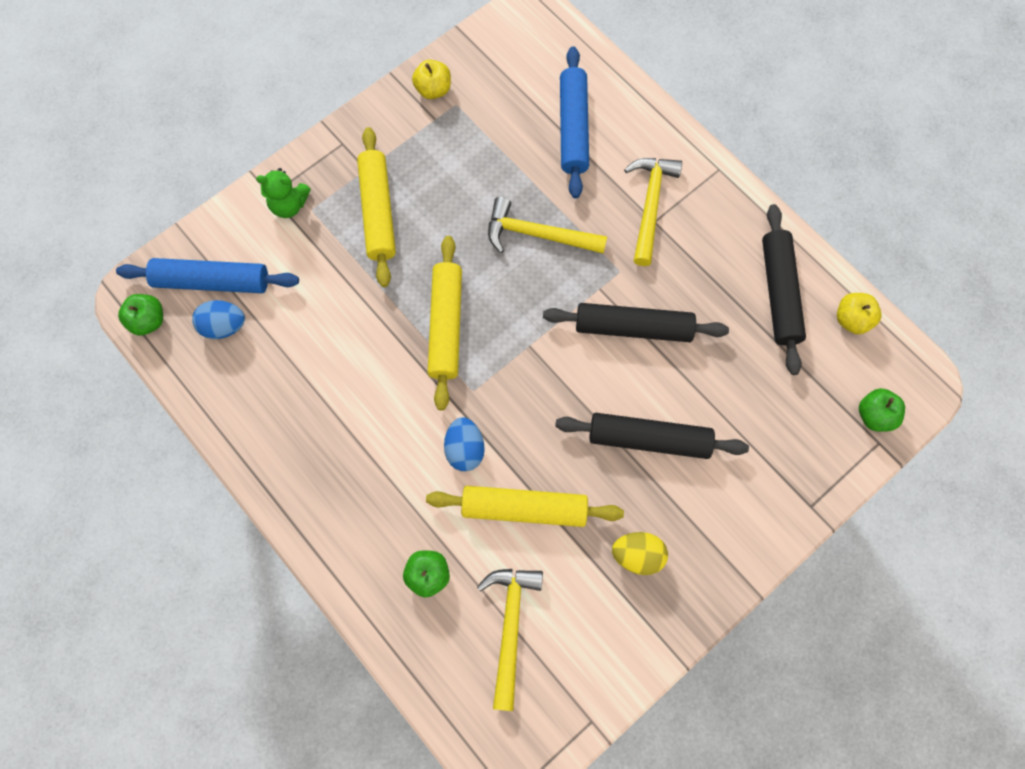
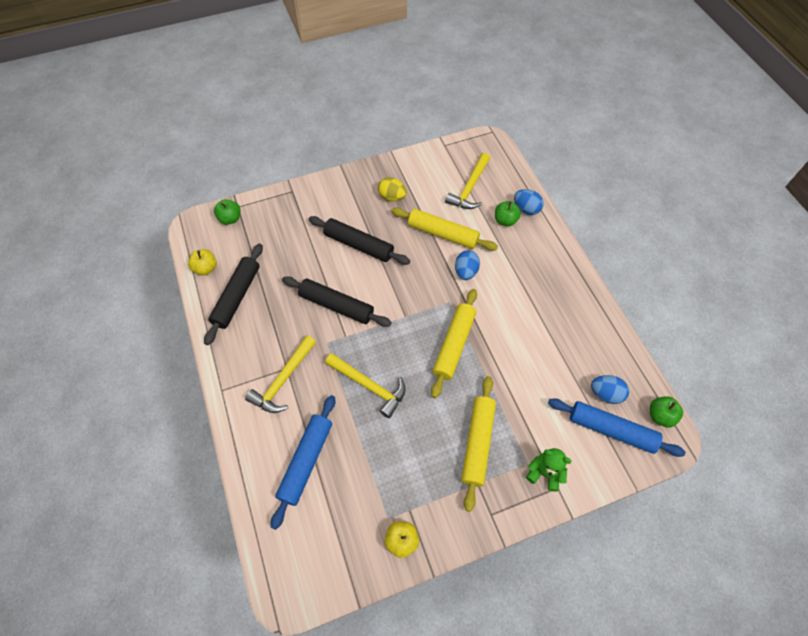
camera: 160 degrees left, 10 degrees down
none -> blue egg [514,189,544,215]

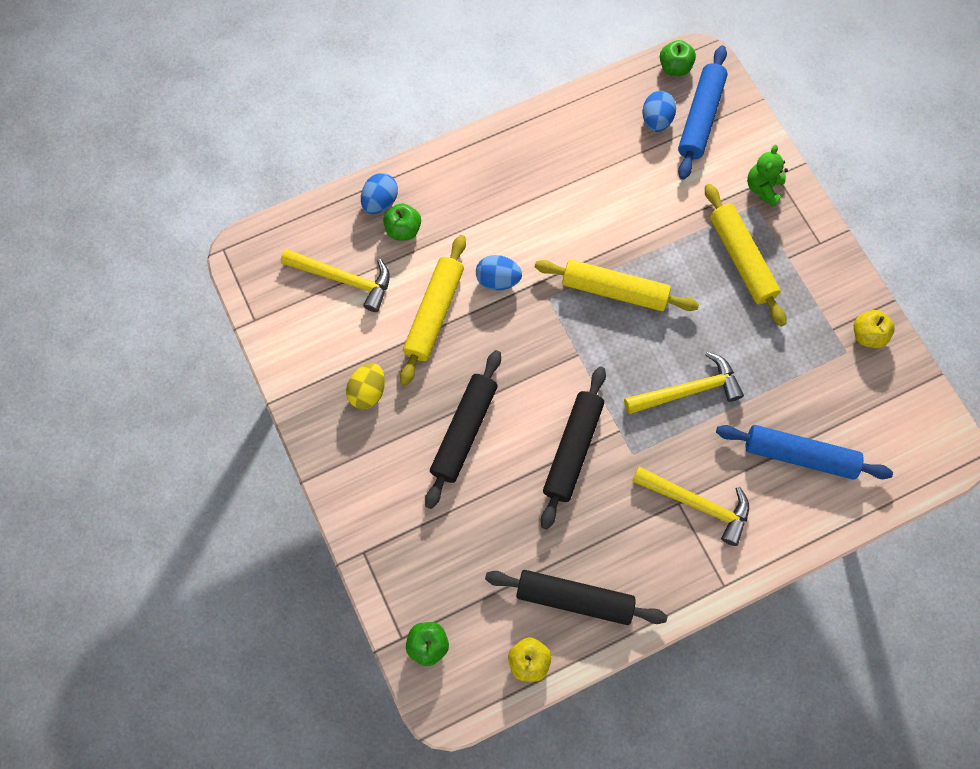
camera: 95 degrees left, 10 degrees up
yellow hammer [325,353,406,418] -> yellow hammer turned 45 degrees clockwise [624,352,744,414]
yellow rolling pin [461,376,496,512] -> yellow rolling pin turned 60 degrees clockwise [705,184,787,327]

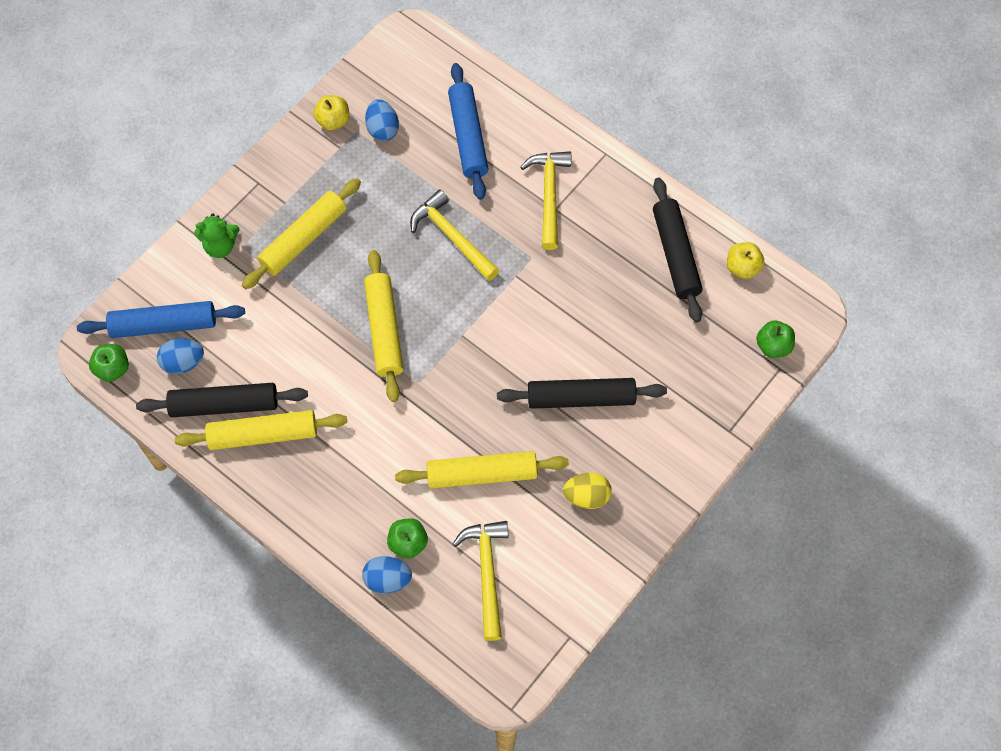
camera: 115 degrees left, 5 degrees down
blue egg [476,255,522,290] -> blue egg moved to [365,99,399,141]
black rolling pin [541,367,606,530] -> black rolling pin moved to [136,383,308,417]
none -> yellow rolling pin [175,410,347,450]

